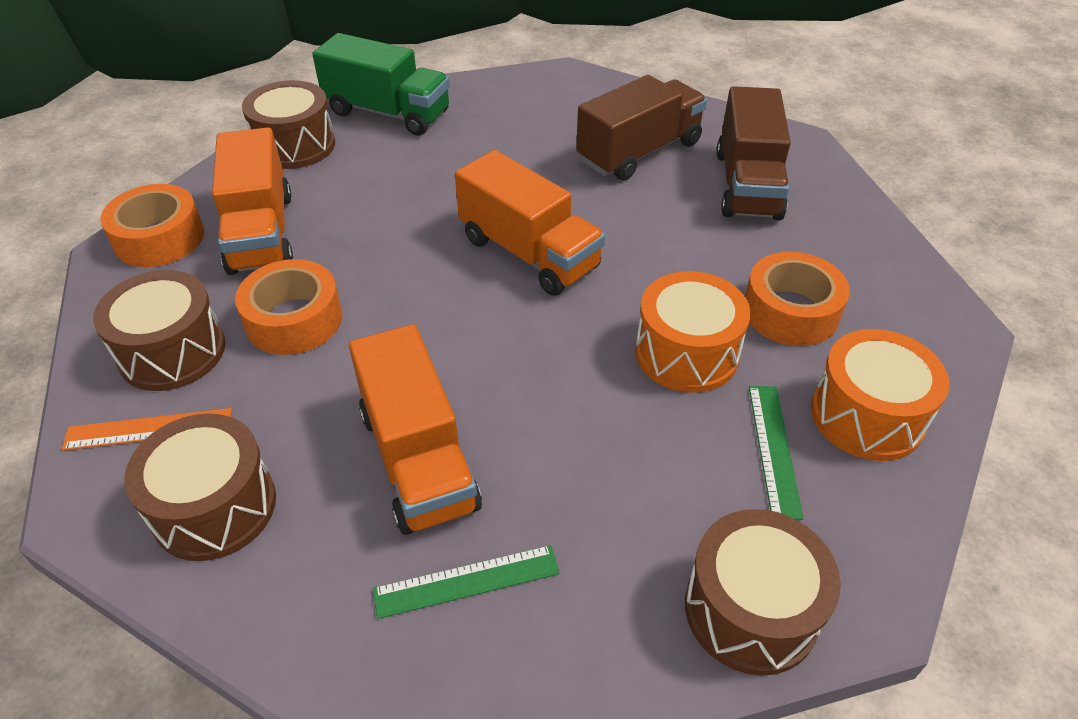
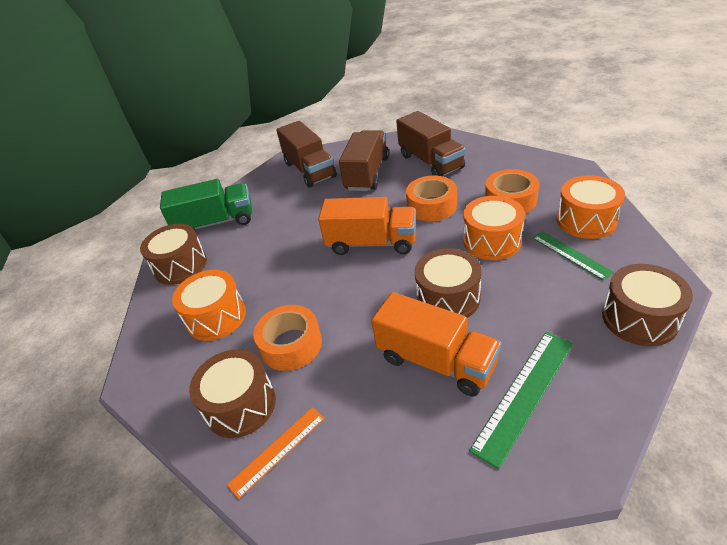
camera: 30 degrees left, 5 degrees down
orange tape [100,184,204,267] -> orange tape moved to [406,175,457,221]
brown drum [124,413,276,561] -> brown drum moved to [415,248,482,318]
orange truck [212,127,293,275] -> orange drum [172,270,246,341]
green ruler [373,545,560,619] -> green ruler [469,332,573,469], size x1.55
none -> brown truck [276,121,337,188]

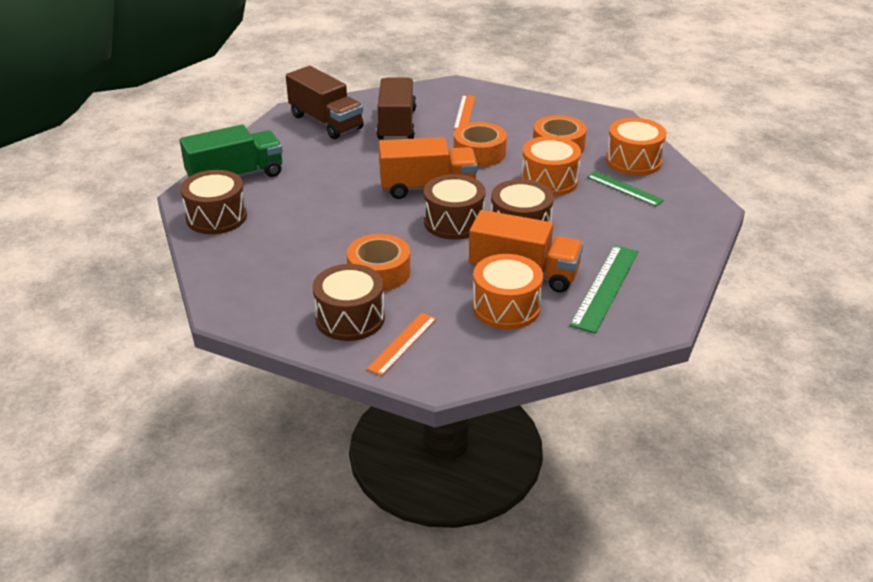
camera: 20 degrees left, 5 degrees down
orange drum [172,270,246,341] -> orange drum moved to [472,254,543,330]
brown truck [396,111,466,176] -> orange ruler [454,95,475,130]
brown drum [602,264,693,346] -> brown drum moved to [424,174,485,240]

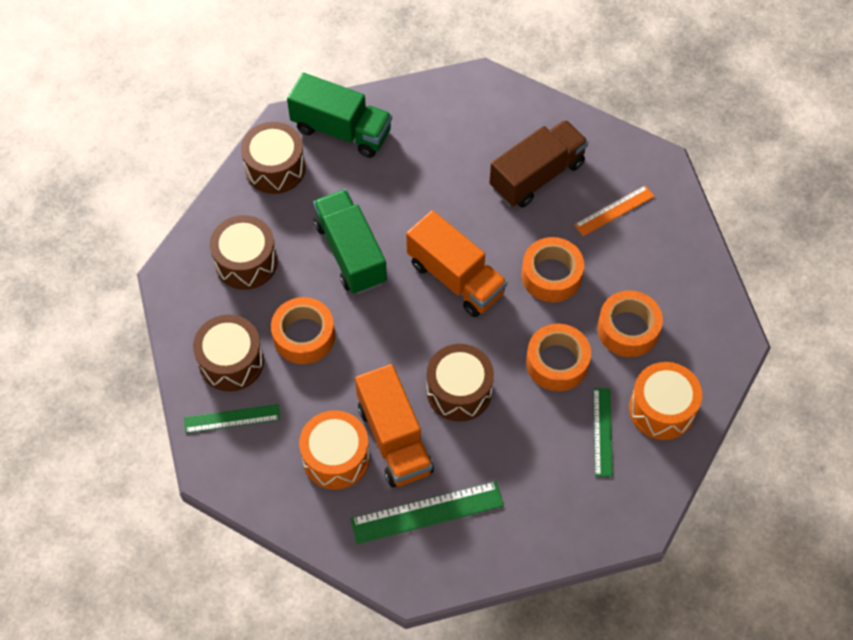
camera: 50 degrees right, 25 degrees up
brown truck [286,66,364,139] -> none
orange ruler [366,313,437,376] -> green ruler [184,404,280,433]
brown drum [424,174,485,240] -> brown drum moved to [210,215,278,290]
orange drum [521,136,581,196] -> orange tape [526,324,591,391]
none -> green truck [313,189,387,294]

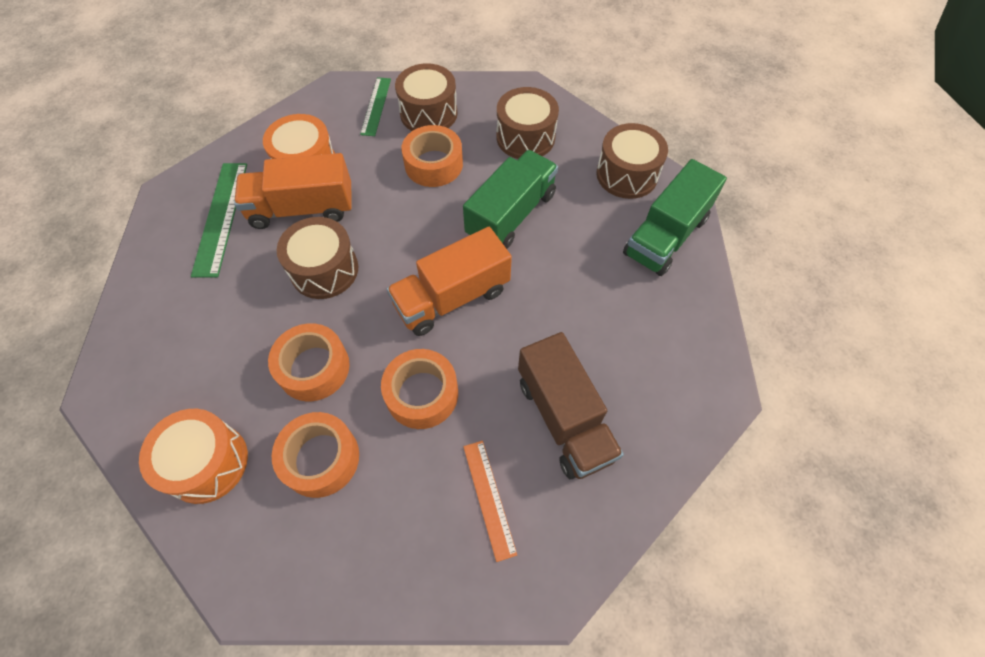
camera: 105 degrees right, 0 degrees up
green truck [313,189,387,294] -> green truck turned 45 degrees counterclockwise [463,150,558,249]
green ruler [593,388,613,477] -> none

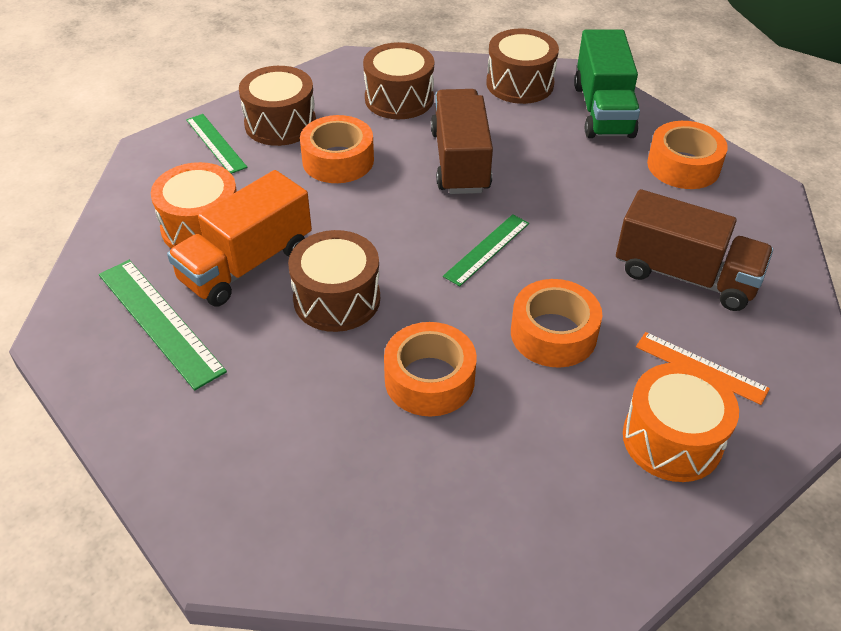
camera: 40 degrees left, 15 degrees down
orange drum [139,409,248,504] -> orange drum moved to [623,363,739,482]
orange tape [272,412,359,498] -> orange tape moved to [647,121,728,189]
orange truck [387,227,512,336] -> green ruler [443,214,529,286]
green truck [463,150,558,249] -> brown truck [431,89,493,194]

